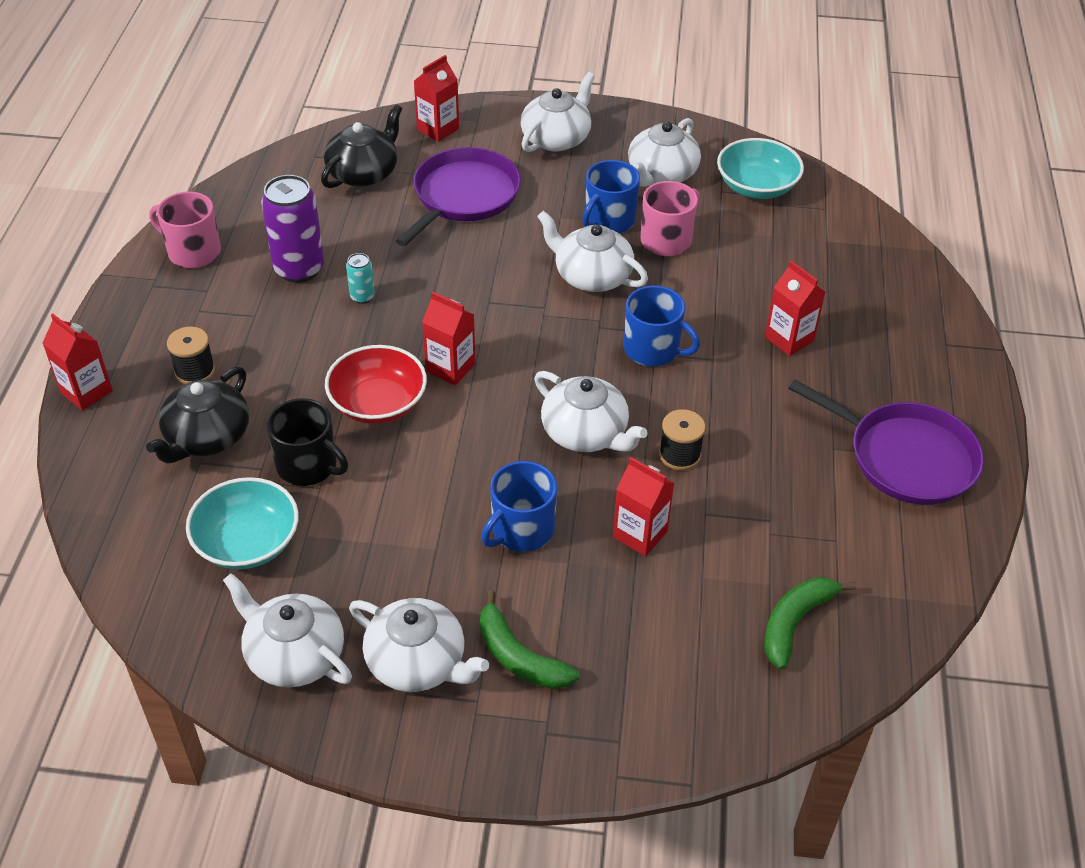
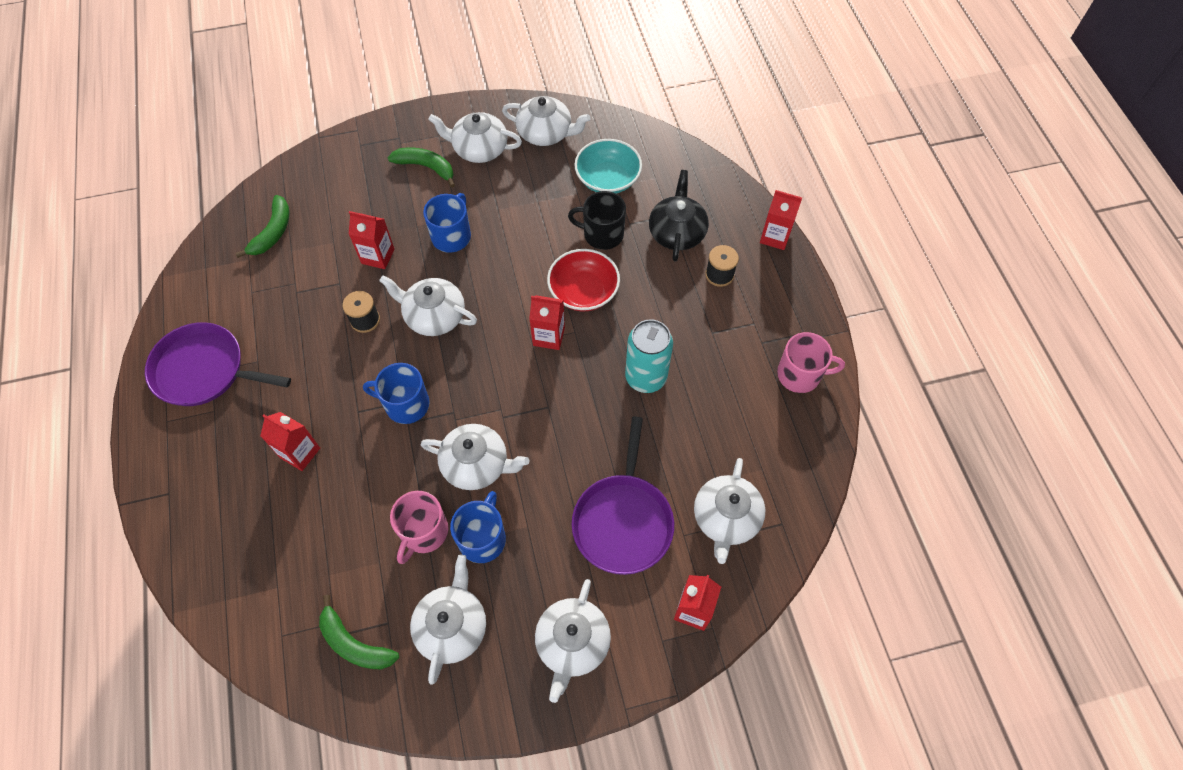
camera: 160 degrees right, 15 degrees up
purple can [261,175,324,283] -> none
black teapot [321,104,402,188] -> white teapot [694,458,766,564]
turquoise can [346,253,375,304] -> turquoise can [625,319,673,393], size x2.10
turquoise bowl [717,138,804,199] -> green banana [319,595,399,670]

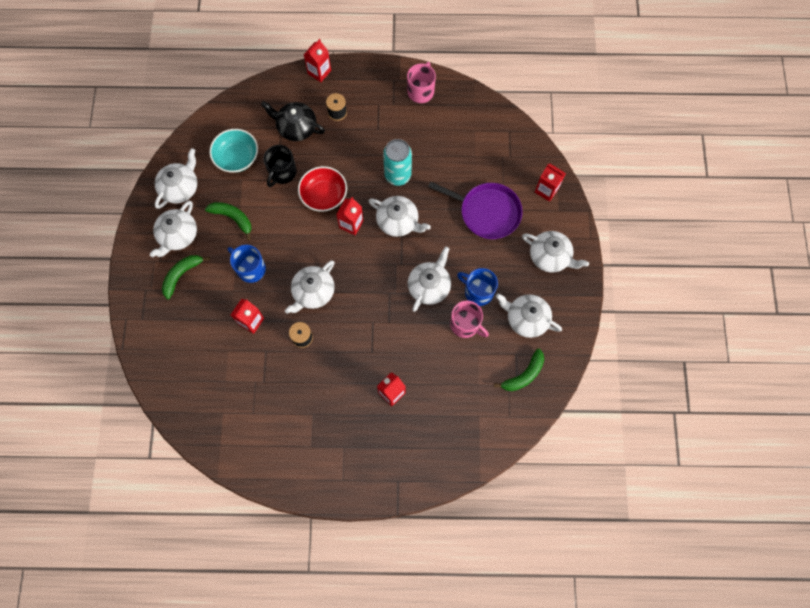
camera: 75 degrees left, 10 degrees up
purple pan [145,322,291,406] -> none
green banana [235,195,290,258] -> green banana moved to [205,202,251,241]
blue mug [363,363,430,424] -> none
white teapot [694,458,766,564] -> white teapot moved to [368,196,431,237]

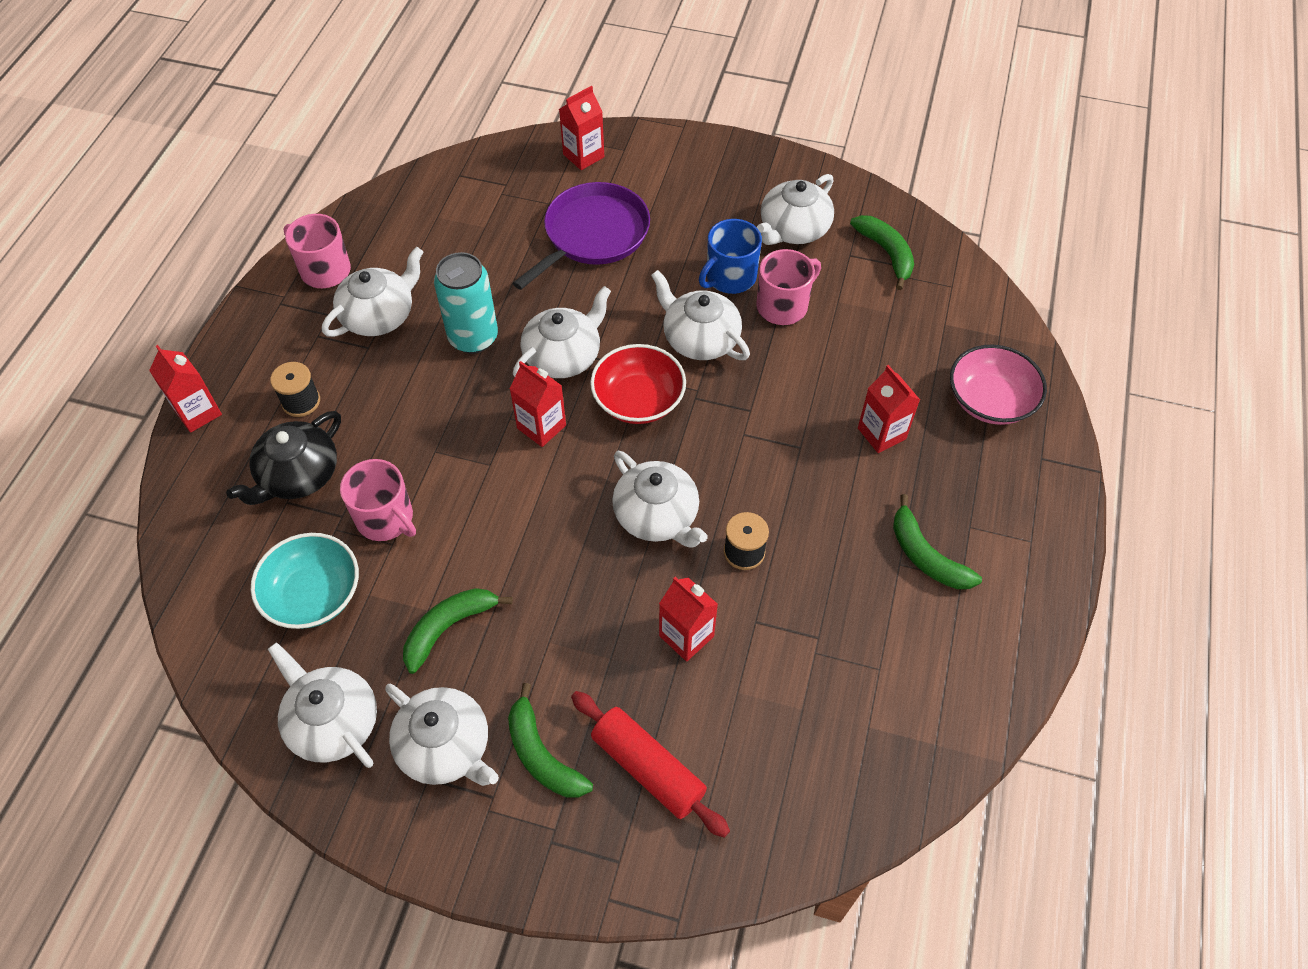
camera: 75 degrees left, 15 degrees down
blue mug [228,245,266,283] -> none
black mug [263,145,297,187] -> pink mug [340,459,416,541]
red bowl [298,166,347,212] -> red bowl moved to [590,344,686,424]
white teapot [522,231,589,272] -> white teapot moved to [322,247,423,337]
none -> red rolling pin [571,691,730,838]
none -> green banana [893,494,982,589]
none -> pink bowl [950,344,1047,425]

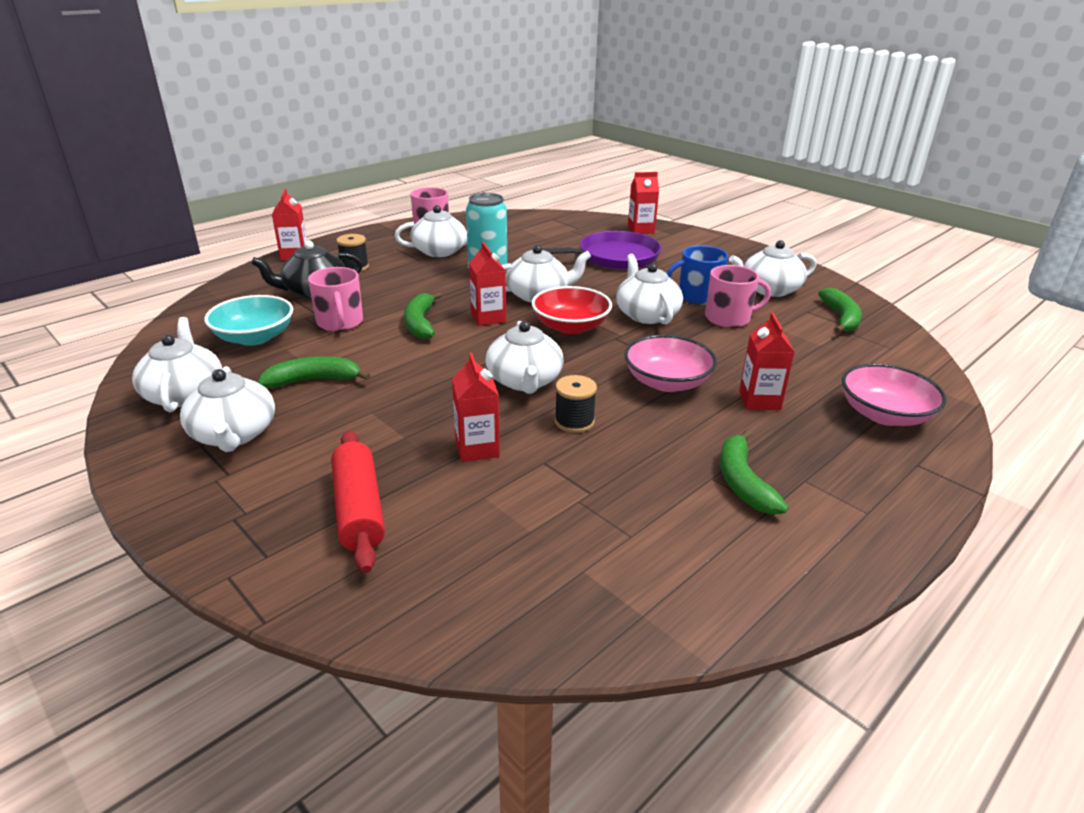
camera: 30 degrees right, 25 degrees down
green banana [508,683,593,797] -> green banana moved to [404,292,442,339]
none -> pink bowl [624,335,717,392]

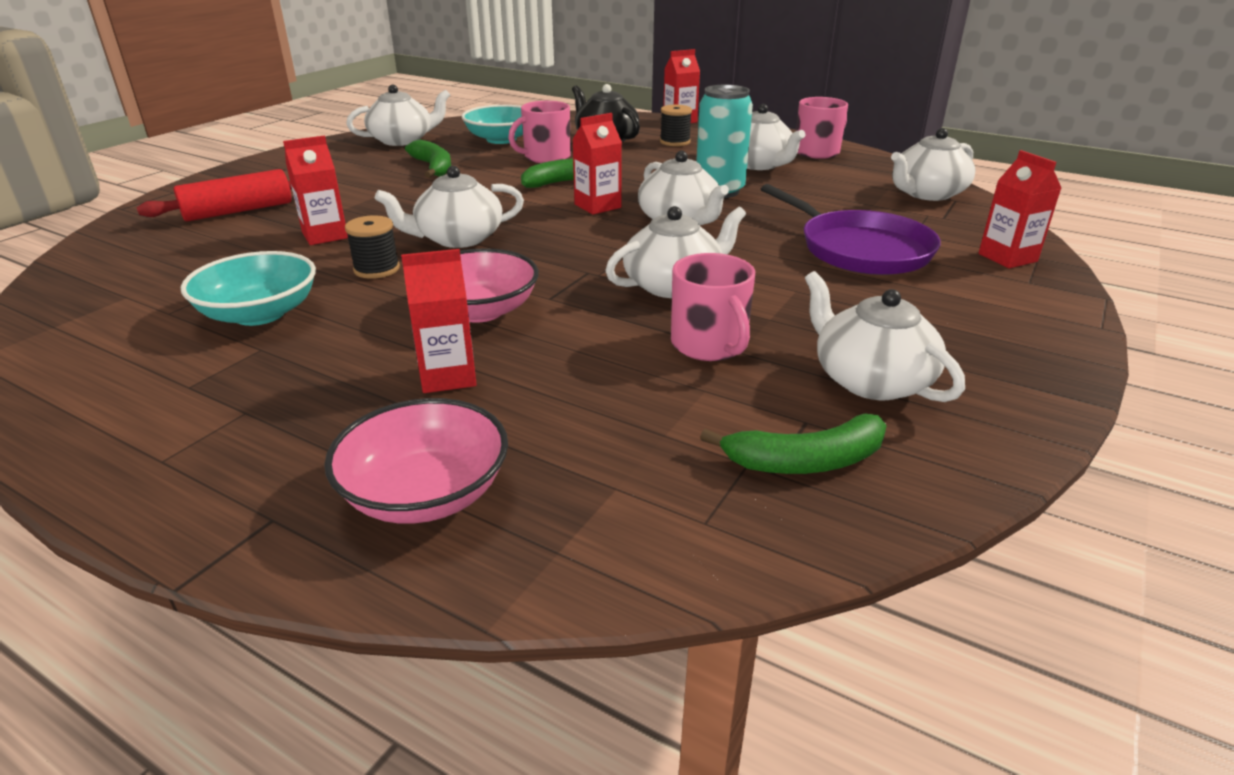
camera: 75 degrees right, 0 degrees up
white teapot [180,366,275,452] -> white teapot moved to [891,128,976,201]
red bowl [531,286,612,334] -> none
blue mug [667,245,728,305] -> none
green banana [720,430,788,515] -> none
none -> turquoise bowl [181,251,316,326]

